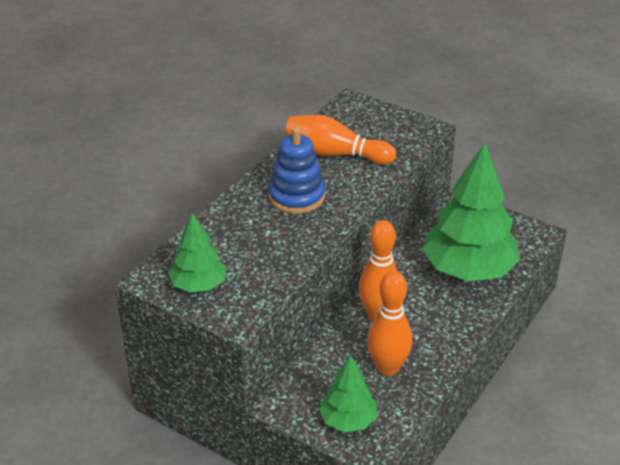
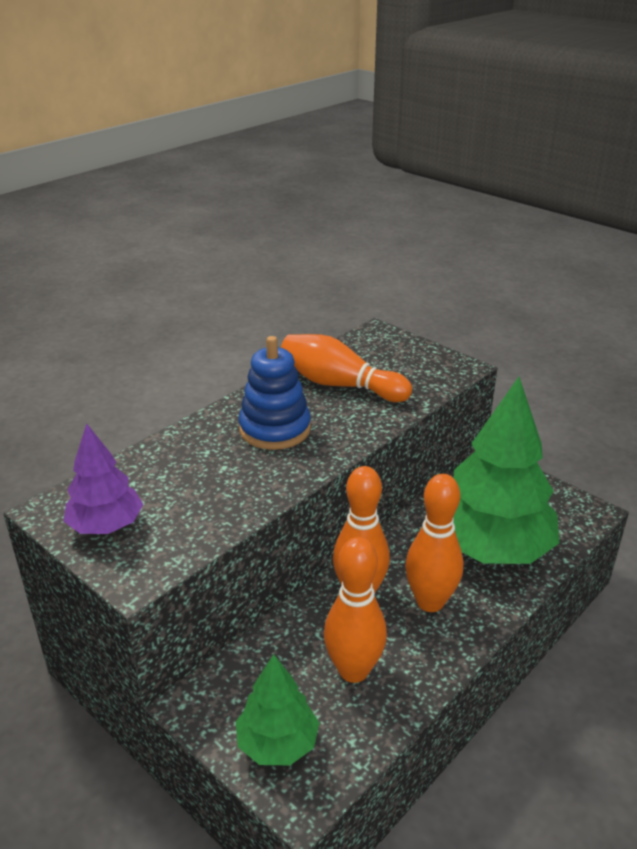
camera: 10 degrees right, 5 degrees down
green tree [168,213,226,293] -> purple tree [63,423,143,534]
none -> orange bowling pin [405,474,463,612]

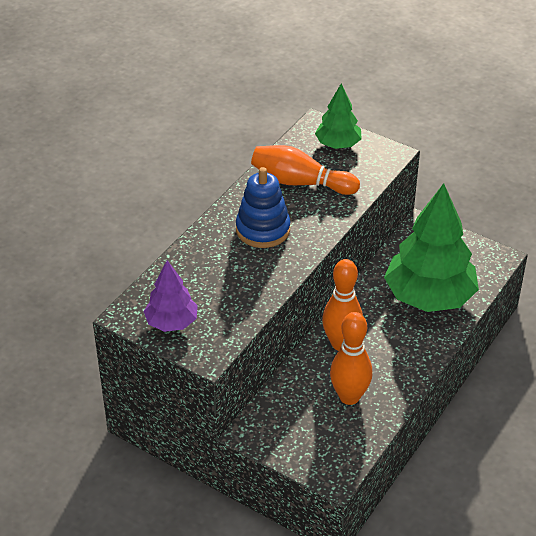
camera: 10 degrees left, 10 degrees up
green tree [236,654,319,765] -> green tree moved to [315,84,362,149]
orange bowling pin [405,474,463,612] -> none

